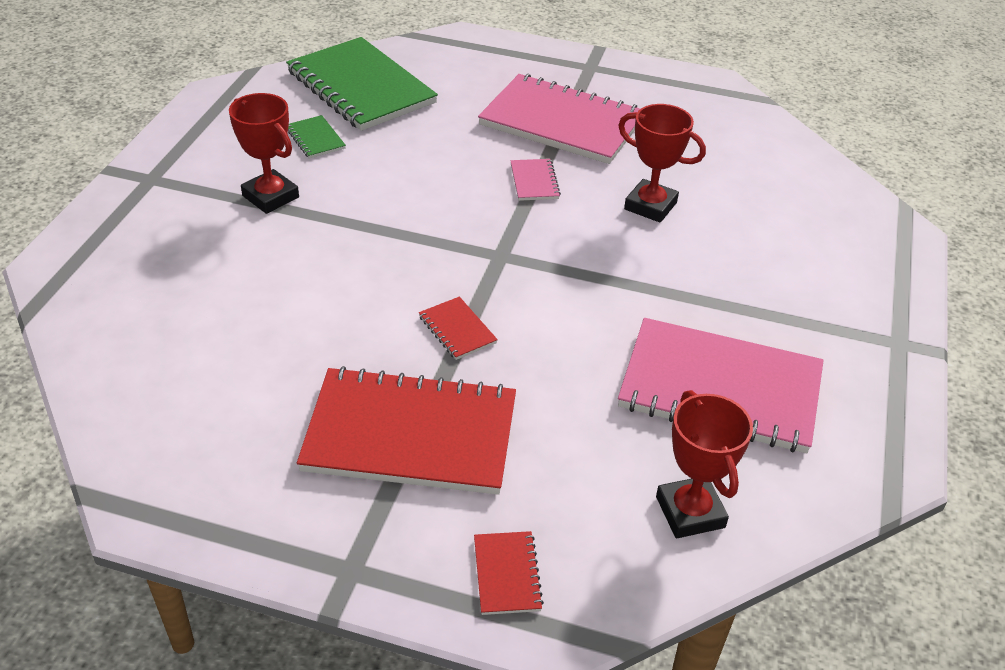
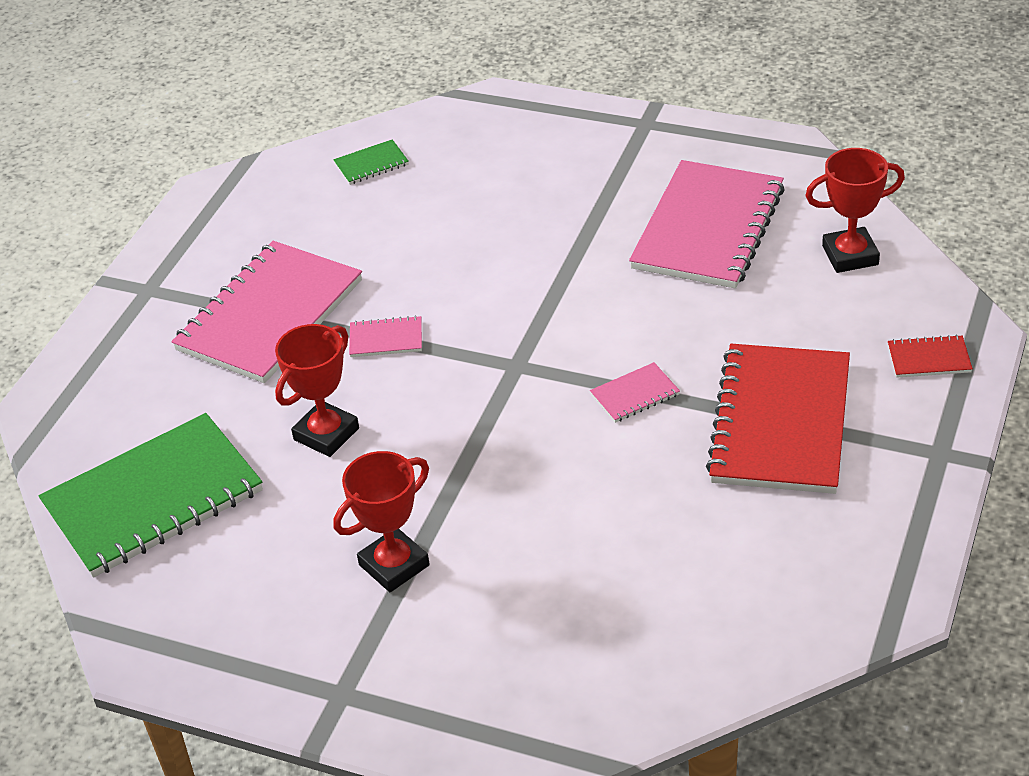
camera: 80 degrees left, 0 degrees up
green notebook [288,115,346,159] -> green notebook moved to [333,139,409,185]
red notebook [419,297,498,360] -> pink notebook [590,362,680,423]
red trophy [618,104,706,223] -> red trophy moved to [275,324,359,457]

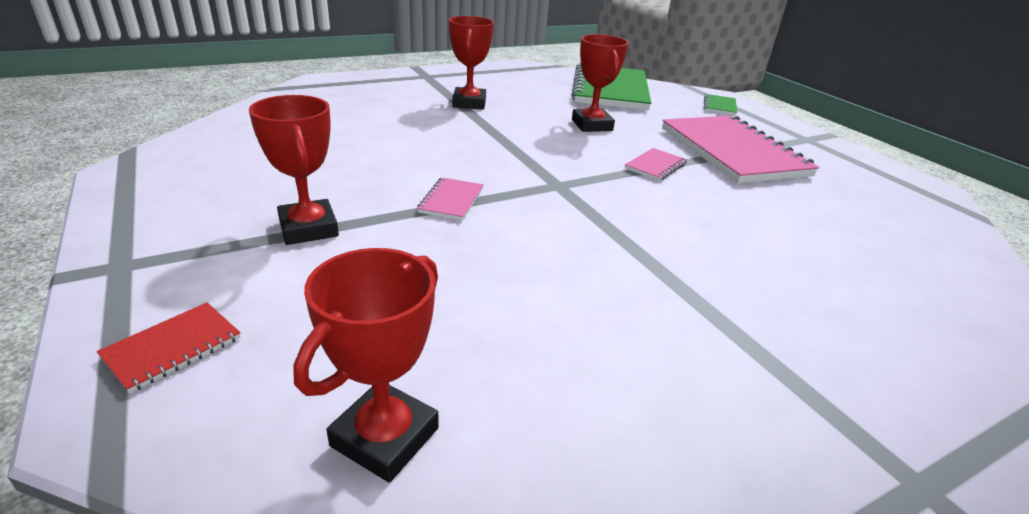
camera: 125 degrees right, 10 degrees down
green notebook [333,139,409,185] -> green notebook moved to [704,94,737,115]
pink notebook [629,160,785,289] -> none
red notebook [706,344,850,494] -> red trophy [249,95,339,245]

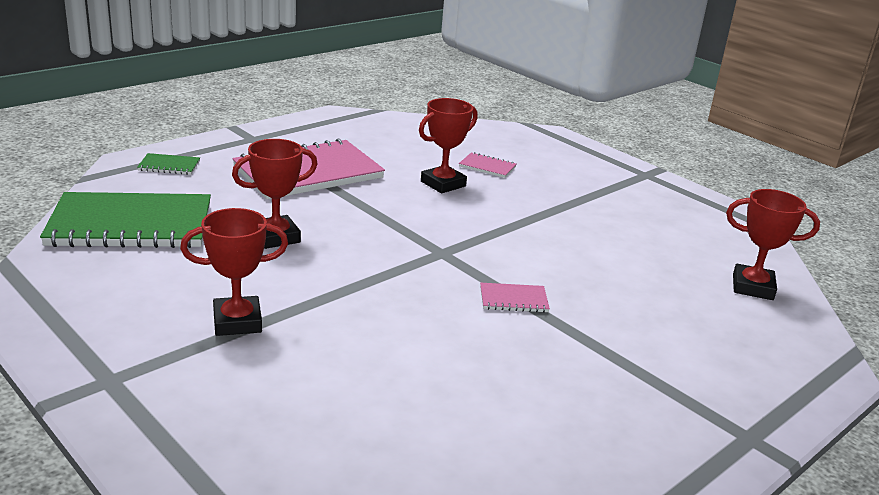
camera: 105 degrees left, 5 degrees down
red notebook [97,302,241,393] -> none
red trophy [249,95,339,245] -> red trophy moved to [419,98,478,193]
pink notebook [625,148,687,181] -> pink notebook moved to [459,152,516,178]

